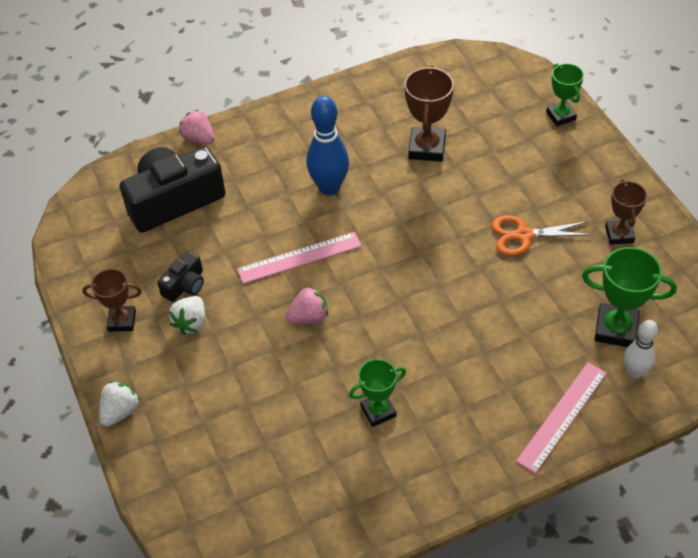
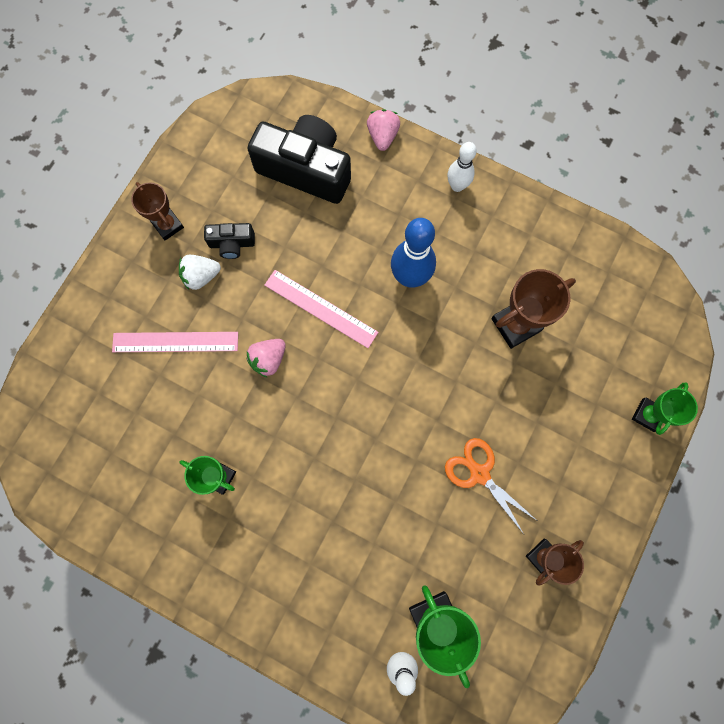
camera: 50 degrees right, 25 degrees up
white strawberry [99,381,141,427] -> none
pink strawberry [285,286,328,324] -> pink strawberry turned 105 degrees clockwise [246,339,286,377]
pink ruler [516,363,607,473] -> pink ruler moved to [112,332,238,352]
none -> white bowling pin [448,142,477,192]

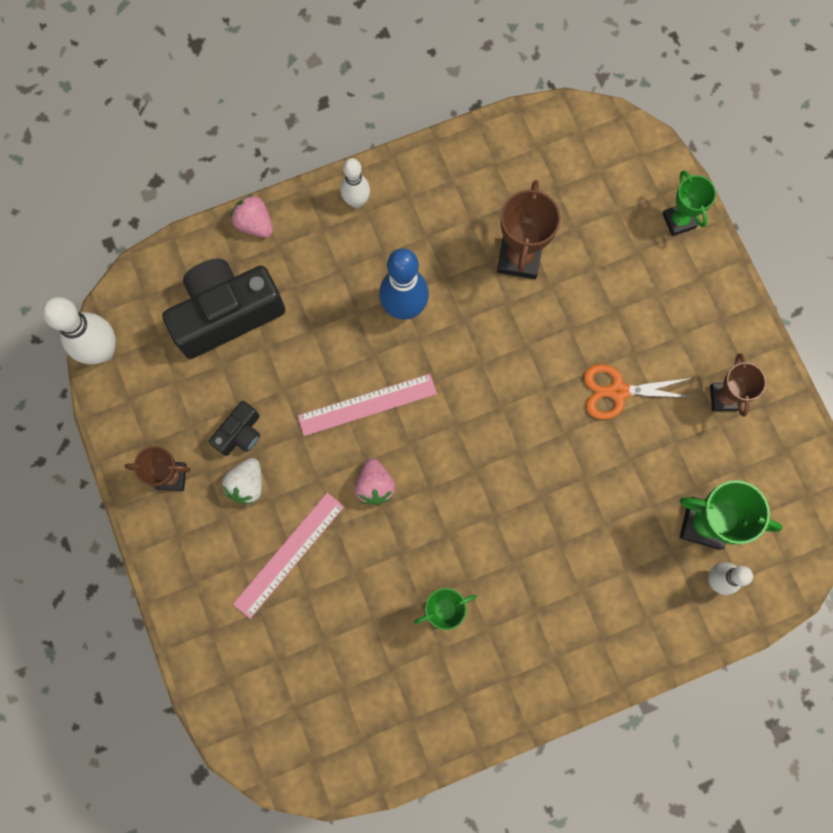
camera: 50 degrees left, 0 degrees up
none -> white bowling pin [42,297,116,364]

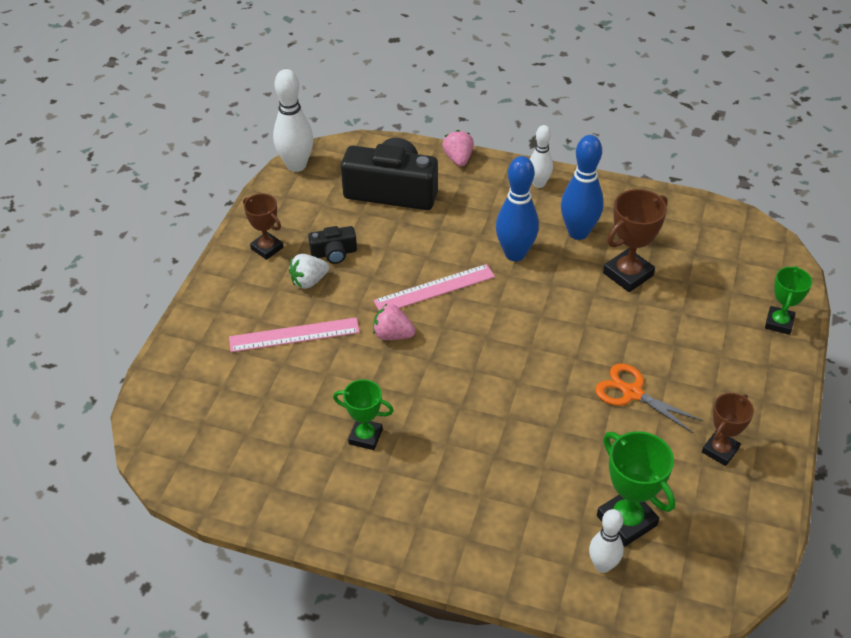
camera: 40 degrees right, 30 degrees down
pink ruler [298,374,437,436] -> pink ruler turned 45 degrees counterclockwise [373,264,495,310]
pink strawberry [355,458,395,505] -> pink strawberry turned 75 degrees clockwise [373,304,416,340]
none -> blue bowling pin [561,135,604,240]

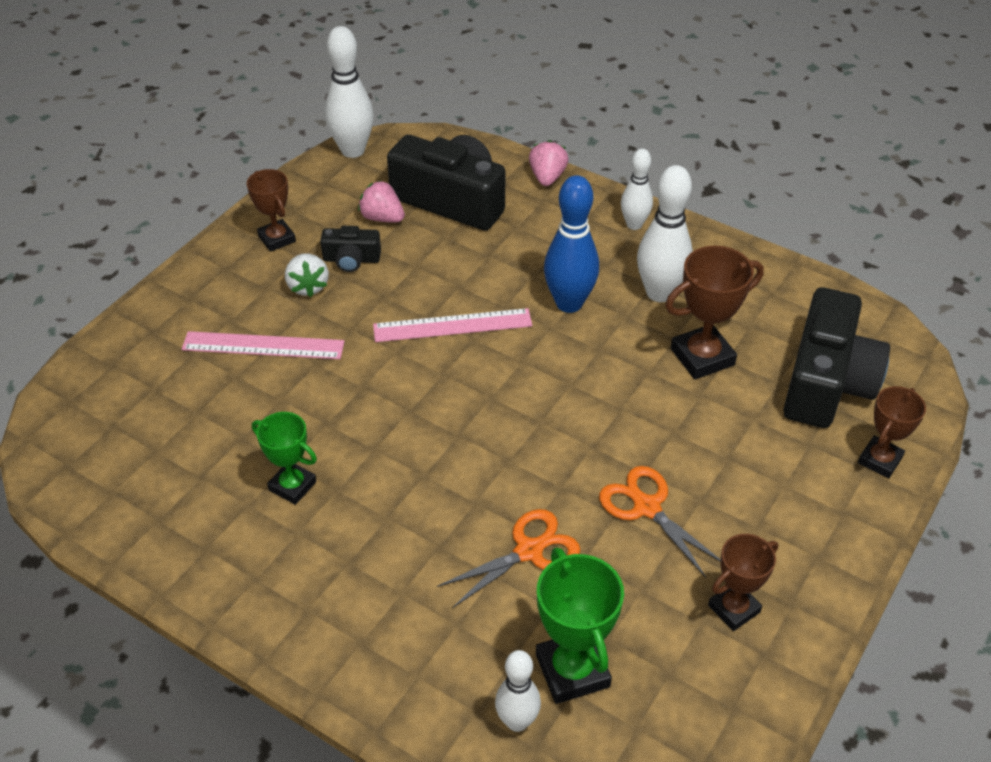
camera: 15 degrees right, 0 degrees up
white strawberry [289,254,329,289] -> white strawberry turned 90 degrees counterclockwise [285,253,329,297]
pink strawberry [373,304,416,340] -> pink strawberry moved to [358,181,405,223]
blue bowling pin [561,135,604,240] -> white bowling pin [637,165,693,302]
green trophy [765,266,812,335] -> brown trophy [858,386,926,479]
none -> orange scissors [437,509,580,608]
none -> black camera [783,287,890,428]

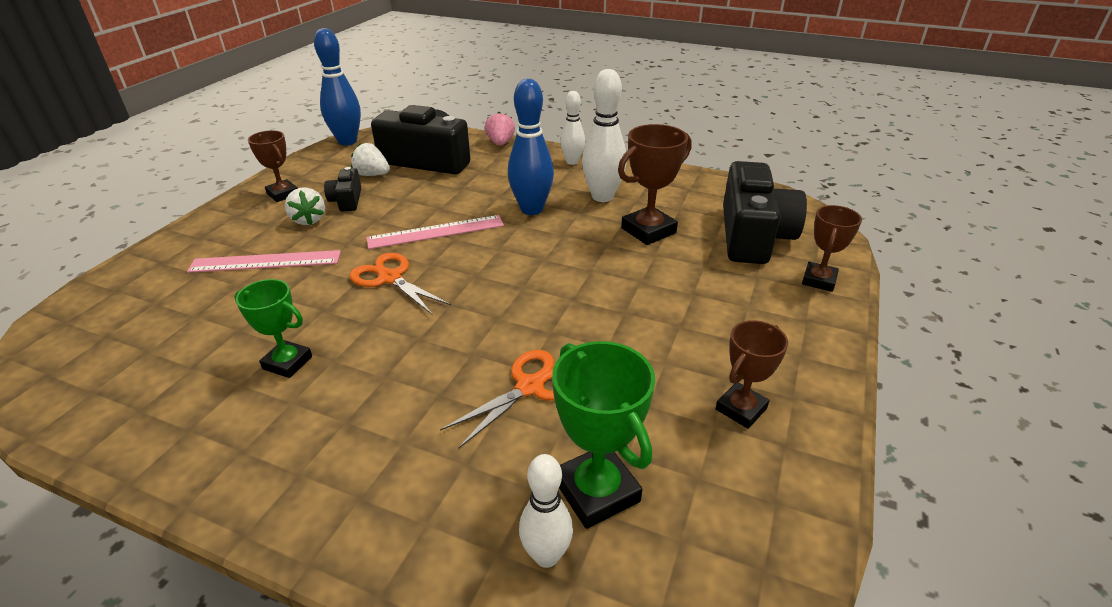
camera: 10 degrees left, 10 degrees down
black camera [320,226,381,272] -> black camera turned 90 degrees clockwise [324,167,361,212]
white bowling pin [325,26,374,158] -> blue bowling pin [314,28,361,145]
pink strawberry [358,181,405,223] -> white strawberry [351,143,390,176]
orange scissors [599,466,721,578] -> orange scissors moved to [349,253,451,314]

